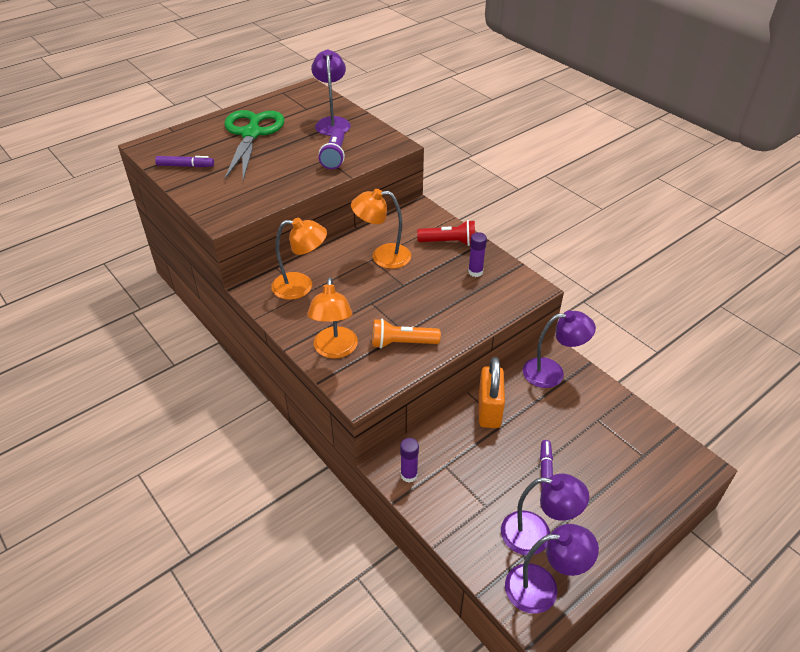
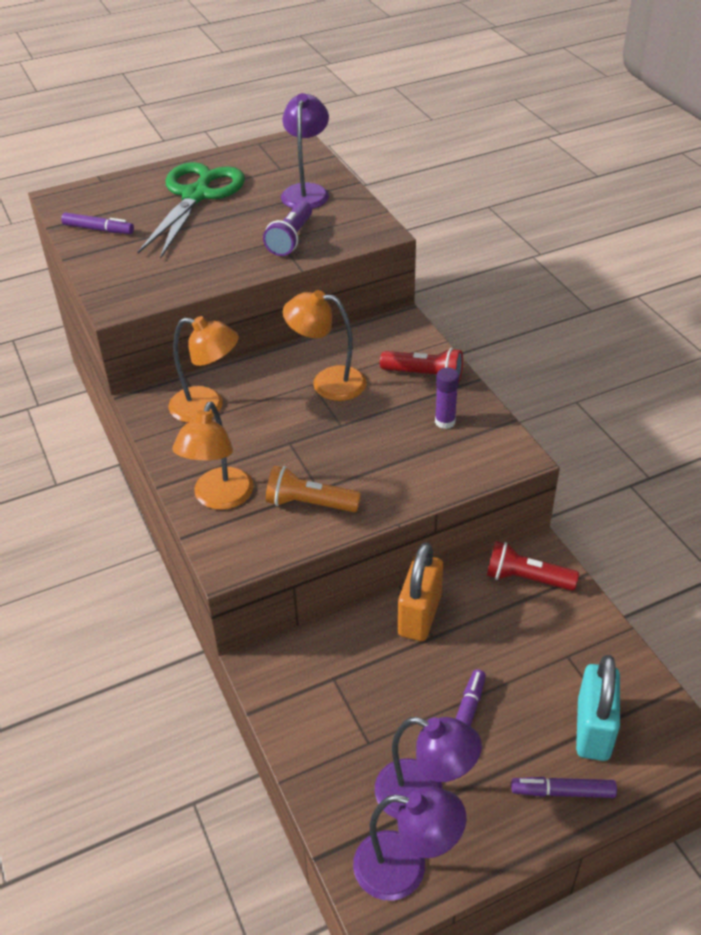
camera: 15 degrees right, 0 degrees up
purple glue stick [400,438,419,483] -> none
purple lamp [523,310,596,388] -> red flashlight [487,541,579,591]
none -> purple marker [511,777,617,798]
none -> turquoise padlock [576,655,620,761]

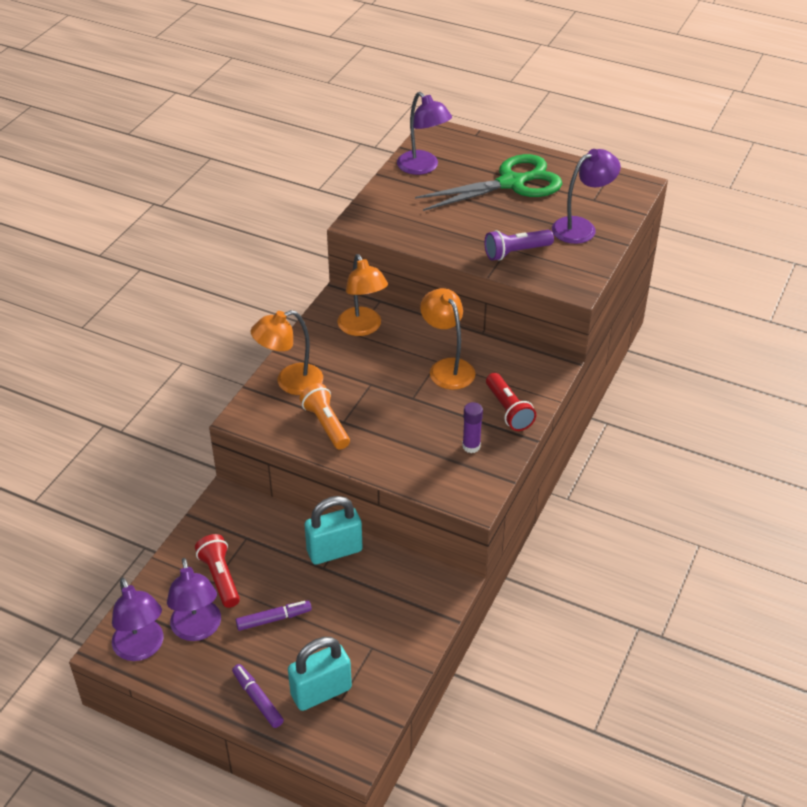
camera: 50 degrees right, 0 degrees up
purple marker [61,212,134,234] -> purple lamp [397,92,452,175]
orange padlock [398,542,443,641] -> turquoise padlock [305,496,363,565]
red flashlight [487,541,579,591] -> red flashlight moved to [195,534,240,608]

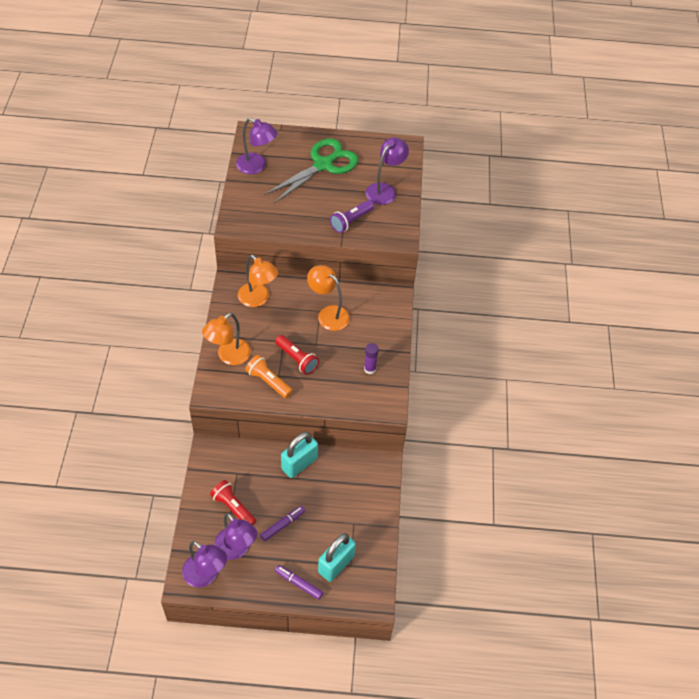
camera: 25 degrees left, 10 degrees up
red flashlight [486,373,536,431] -> red flashlight moved to [275,335,319,375]

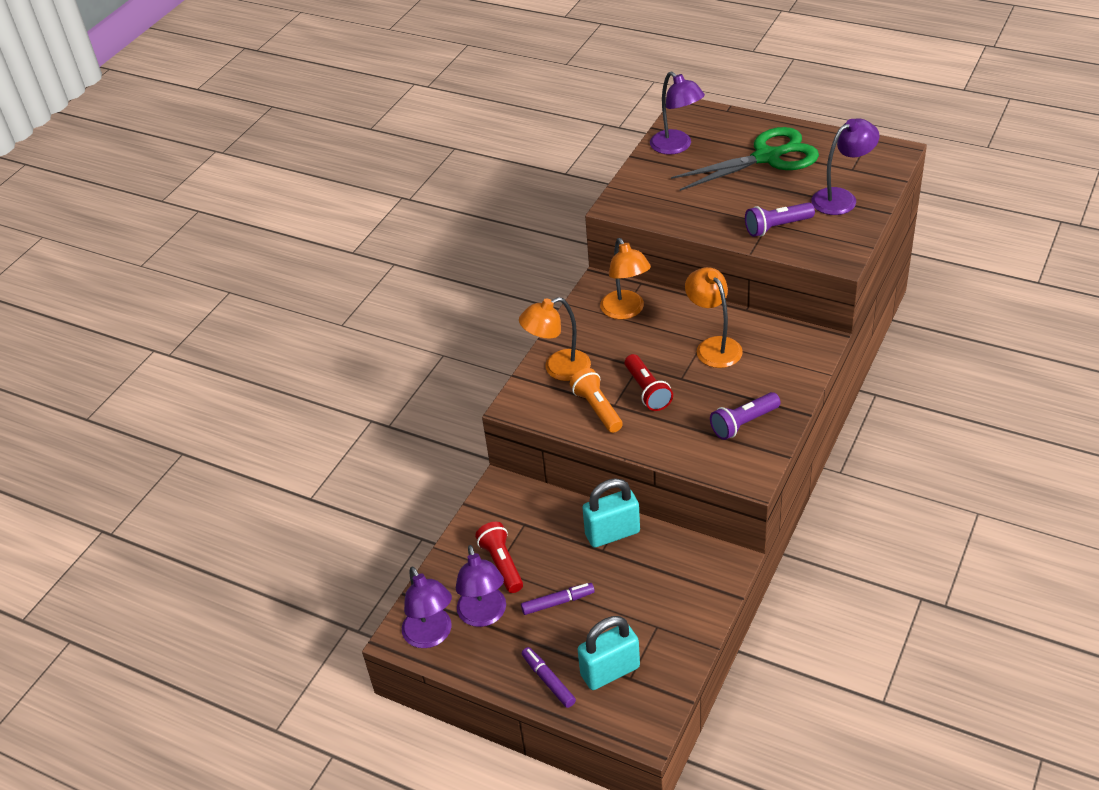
camera: 30 degrees right, 10 degrees down
purple glue stick [364,343,379,374] -> purple flashlight [710,392,781,440]

